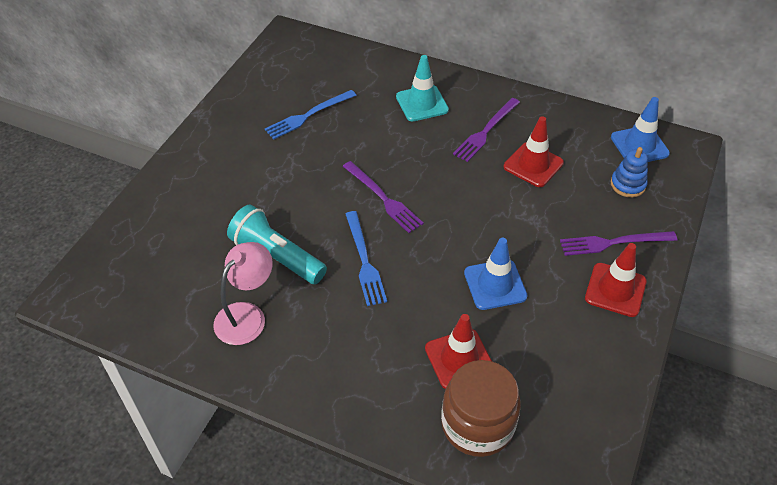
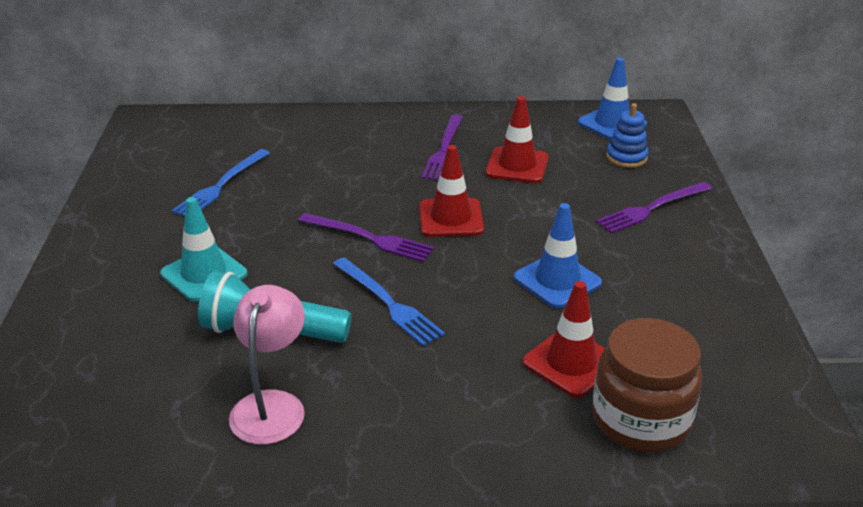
camera: 25 degrees left, 15 degrees down
turquoise traffic cone [396,55,449,121] -> turquoise traffic cone moved to [160,197,248,302]
red traffic cone [585,243,647,317] -> red traffic cone moved to [419,145,484,237]

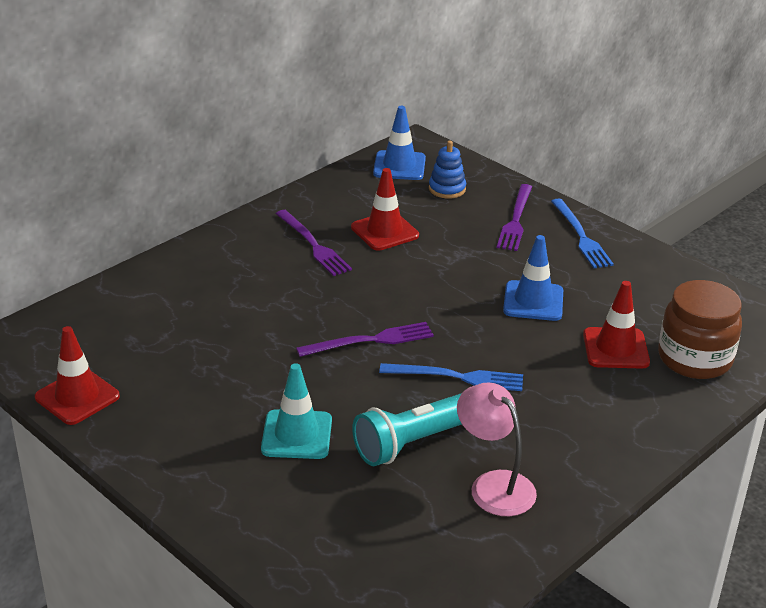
camera: 45 degrees left, 0 degrees up
blue fork [172,149,270,217] -> blue fork moved to [551,198,614,268]
red traffic cone [419,145,484,237] -> red traffic cone moved to [35,326,120,425]

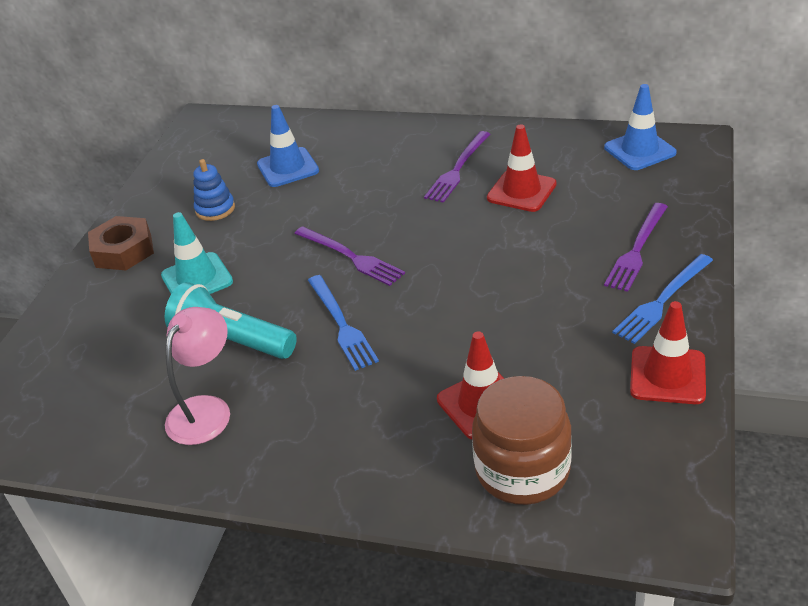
camera: 65 degrees right, 5 degrees up
red traffic cone [35,326,120,425] -> red traffic cone moved to [630,301,706,404]
blue stacking toy [429,141,466,199] -> blue stacking toy moved to [194,159,235,221]
purple fork [497,184,532,251] -> purple fork turned 45 degrees counterclockwise [604,203,668,292]
blue traffic cone [503,235,563,321] -> blue traffic cone moved to [257,105,319,187]
none -> brown nut [88,216,154,270]

